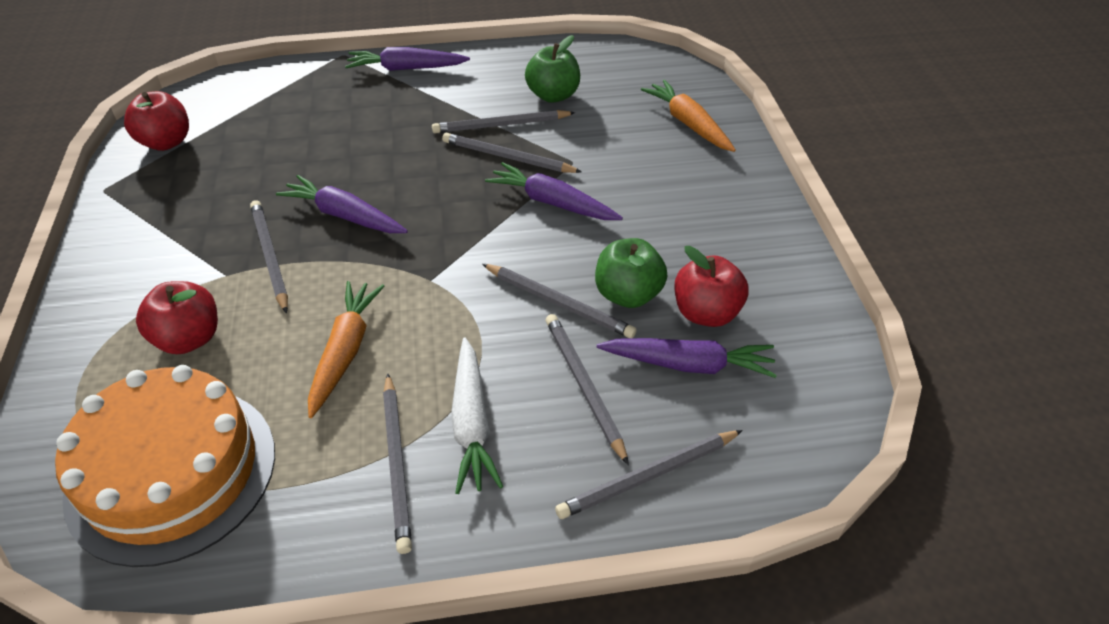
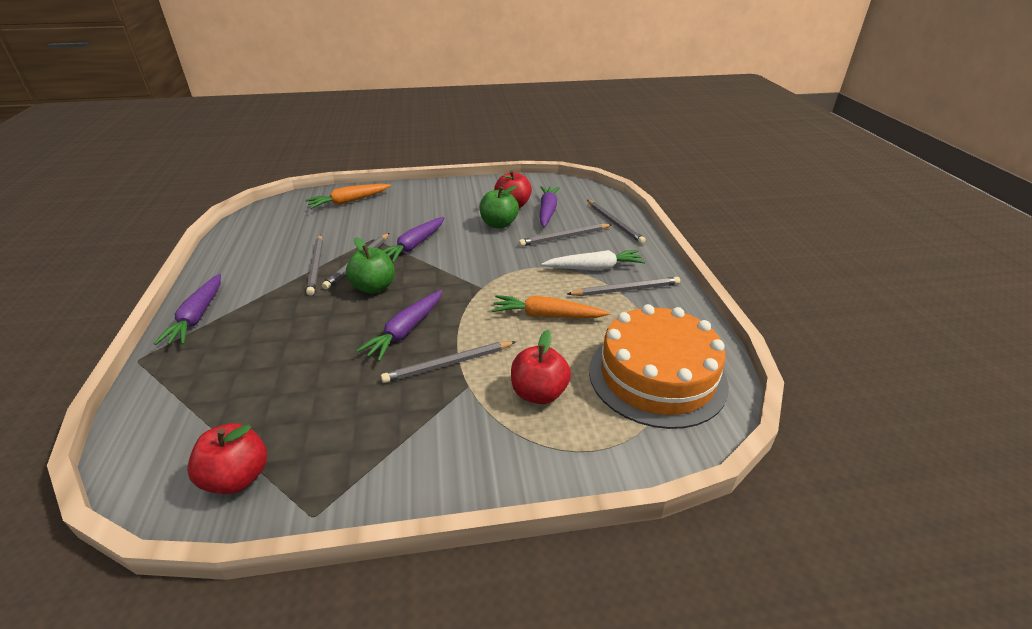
camera: 90 degrees left, 10 degrees down
grey pencil [482,264,637,338] -> none
green apple [525,35,580,103] -> green apple moved to [346,237,395,294]

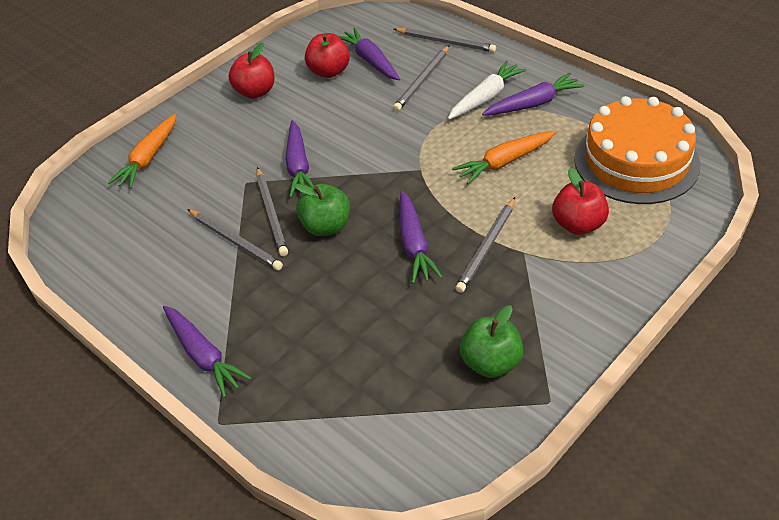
camera: 35 degrees left, 10 degrees up
red apple [187,423,267,494] -> red apple moved to [229,43,275,99]
green apple [479,186,519,228] -> green apple moved to [460,305,524,378]
grey pencil [567,277,680,296] -> purple carrot [482,73,585,116]

